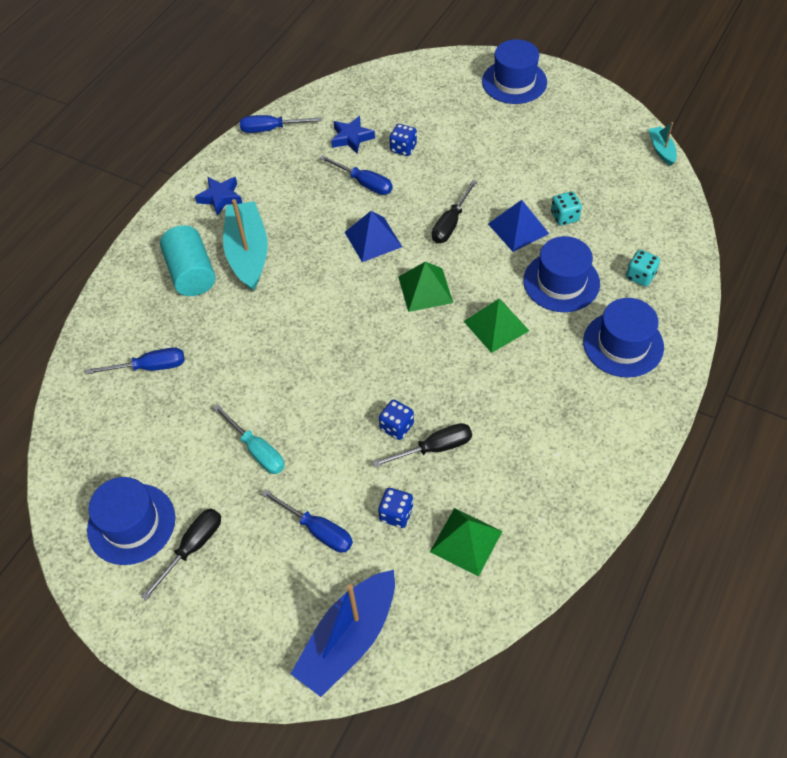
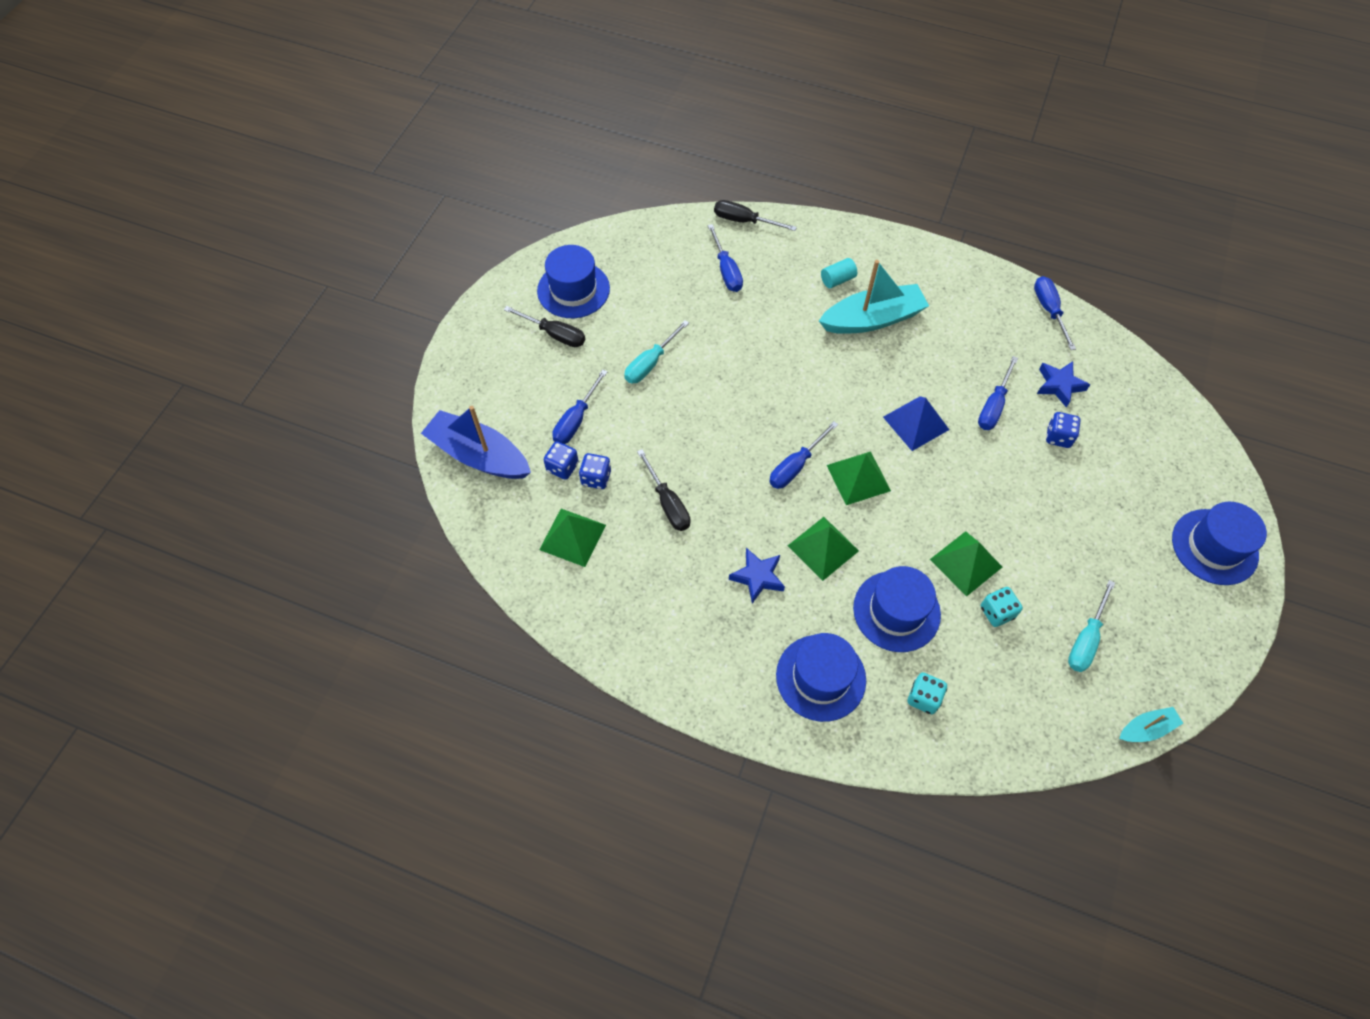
camera: 80 degrees right, 5 degrees up
turquoise cylinder [160,225,216,296] -> turquoise cylinder [821,258,857,288], size x0.52
blue star [195,177,242,216] -> blue star moved to [729,548,785,603]
blue dice [379,400,414,440] -> blue dice moved to [543,441,579,480]
black screwdriver [432,180,477,243] -> black screwdriver moved to [714,200,797,231]
blue pyramid [488,200,549,252] -> green pyramid [930,531,1002,596]
none -> blue screwdriver [769,421,838,489]
none -> turquoise screwdriver [1068,580,1115,672]

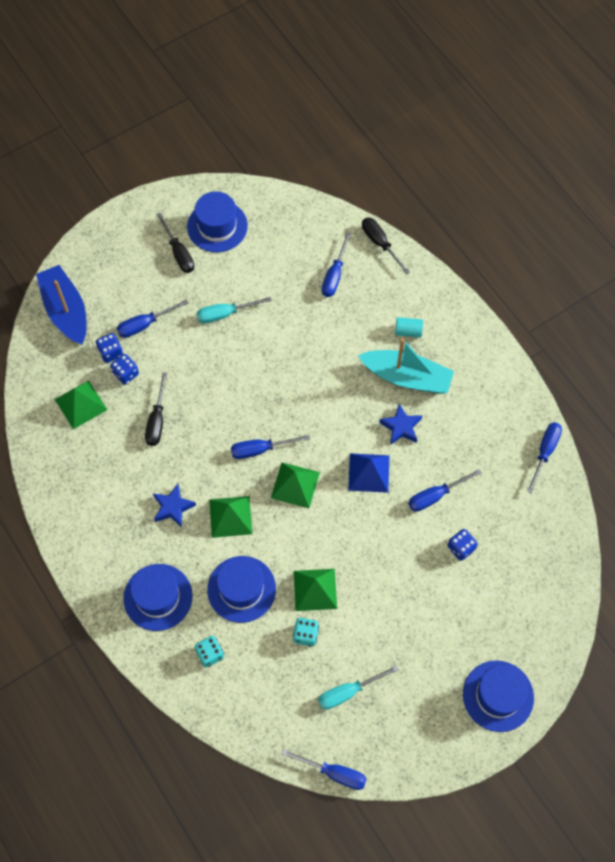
camera: 35 degrees right, 5 degrees up
blue star [1037,361,1090,408] -> blue star moved to [379,404,422,445]
turquoise boat [1119,707,1183,742] -> blue screwdriver [281,749,367,790]

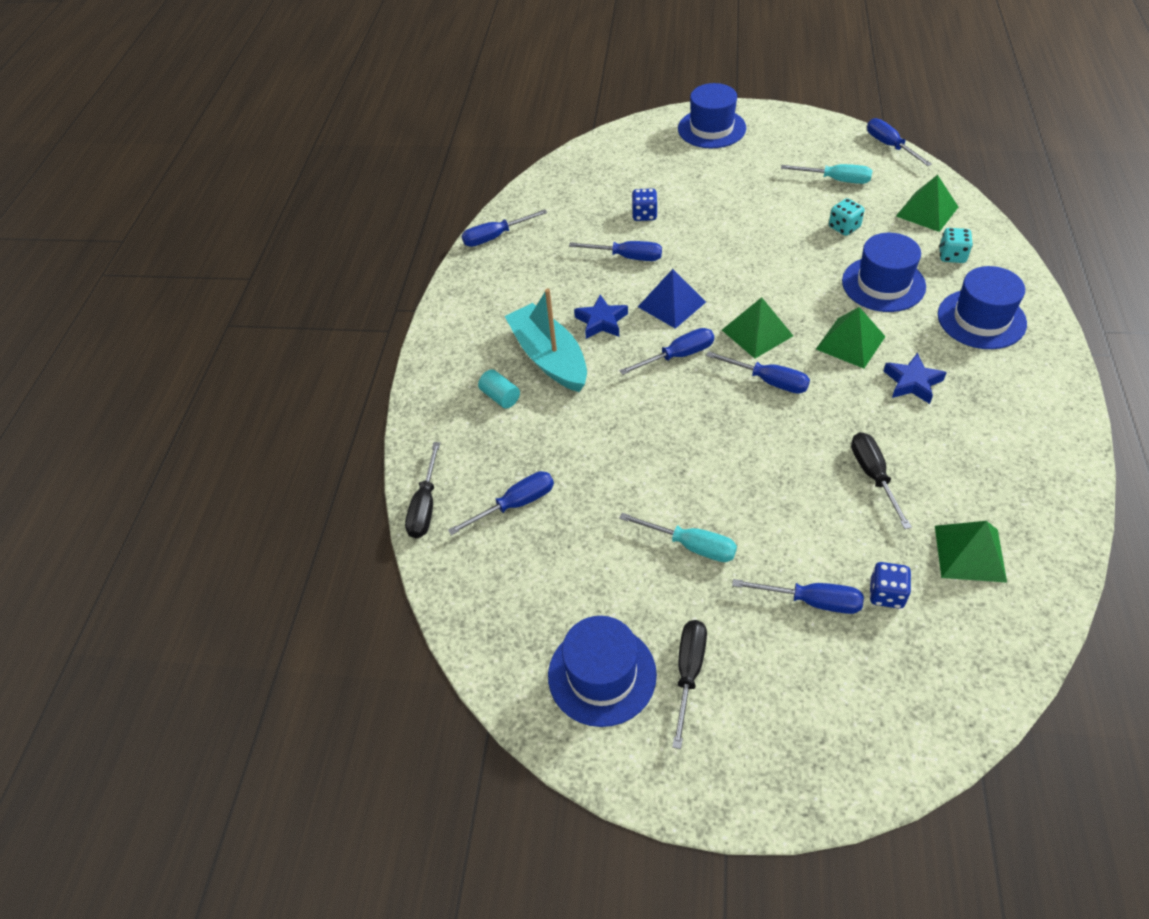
camera: 135 degrees left, 15 degrees down
blue boat [36,265,87,345] -> none
blue dice [110,354,139,385] -> none
black screwdriver [145,372,167,446] -> black screwdriver turned 60 degrees counterclockwise [851,432,912,529]
green pyramid [294,569,337,611] -> green pyramid moved to [896,175,958,232]
none -> blue screwdriver [620,328,714,375]

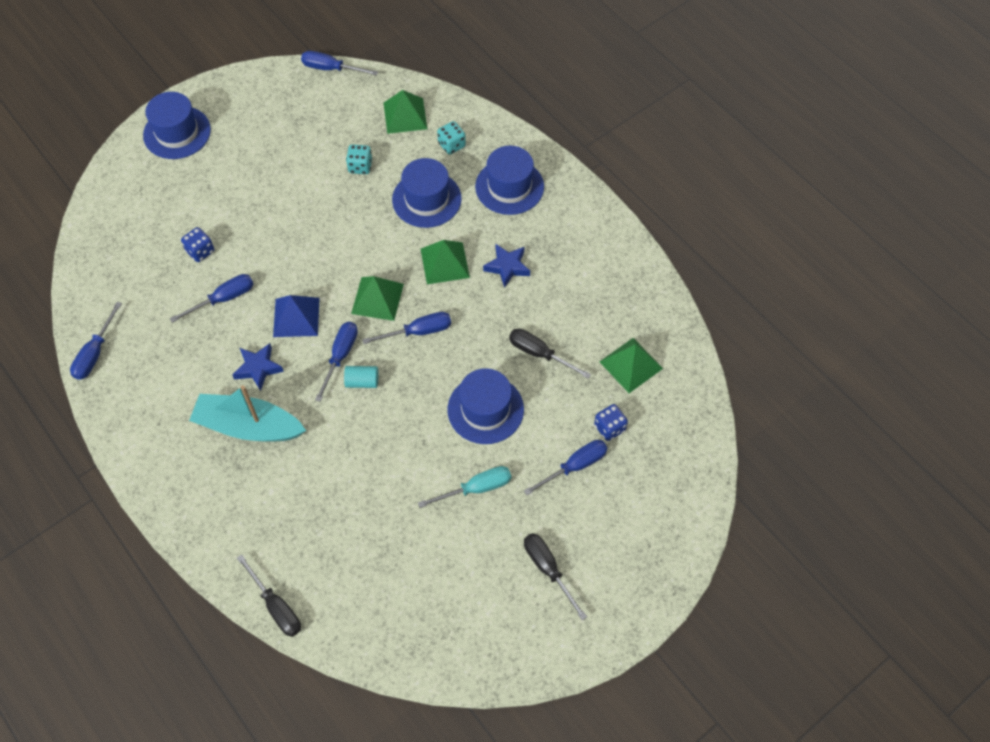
camera: 50 degrees left, 10 degrees up
blue screwdriver [448,471,554,535] -> none
turquoise cylinder [478,369,520,409] -> turquoise cylinder moved to [344,366,378,388]
blue hat [548,616,657,727] -> blue hat moved to [447,368,524,444]
turquoise screwdriver [781,164,872,184] -> none

